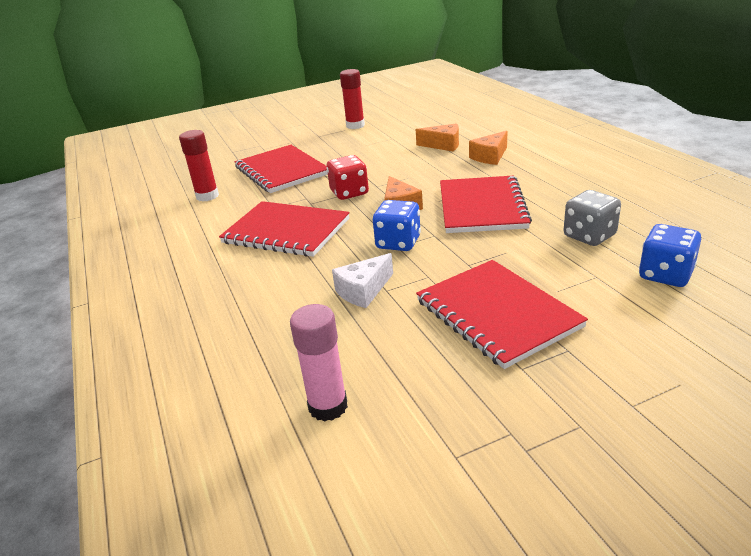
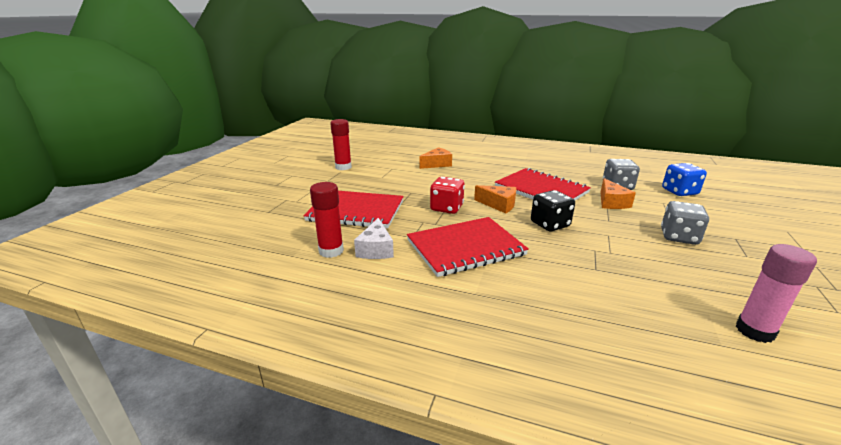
camera: 50 degrees left, 5 degrees down
white cheese [332,253,393,308] -> white cheese moved to [354,218,394,259]
blue dice [373,200,421,251] -> black dice [531,190,575,231]
red notebook [416,260,588,369] -> grey dice [661,201,709,245]
orange cheese [469,131,507,165] -> orange cheese moved to [600,178,636,209]

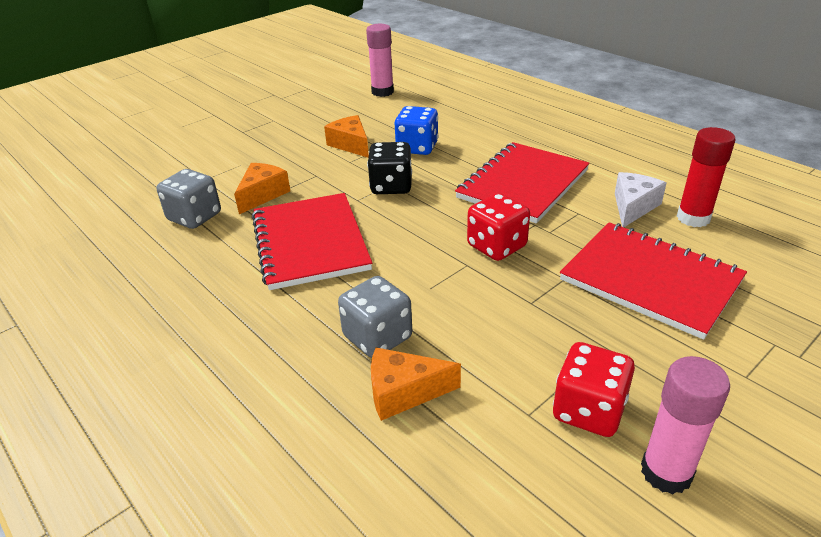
camera: 150 degrees left, 10 degrees up
red glue stick [330,119,352,170] -> pink glue stick [641,356,730,494]
red notebook [407,217,529,277] -> red notebook turned 60 degrees counterclockwise [455,142,590,224]
orange cheese [474,185,516,213] -> orange cheese moved to [324,115,369,158]
grey dice [661,201,709,245] -> grey dice moved to [338,276,412,358]
blue dice [662,163,707,196] -> blue dice moved to [395,106,439,155]
none -> red dice [553,342,635,437]

